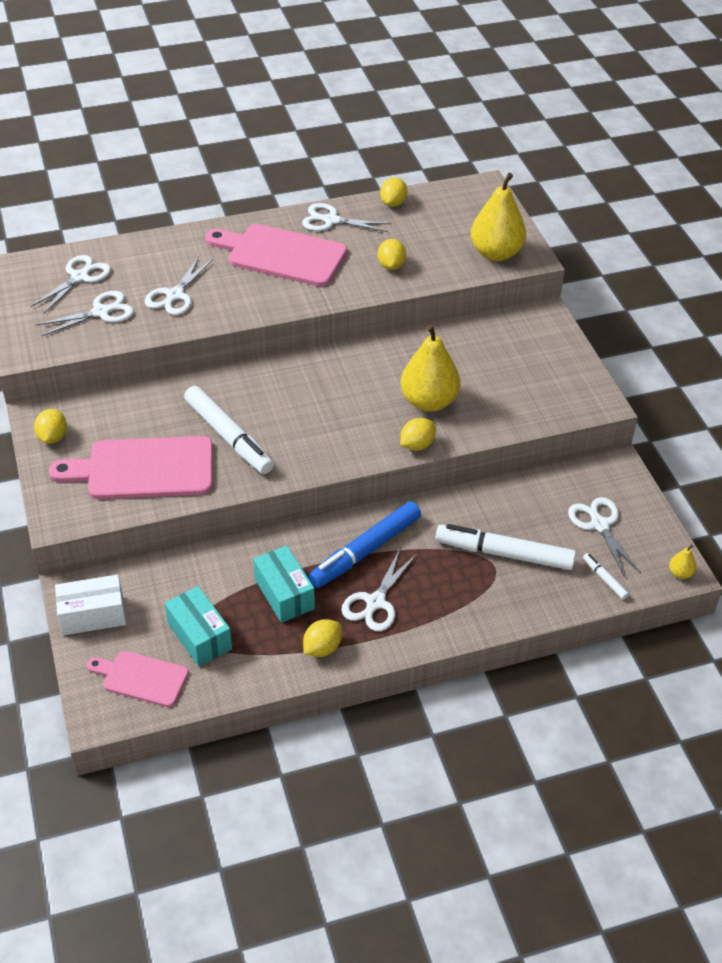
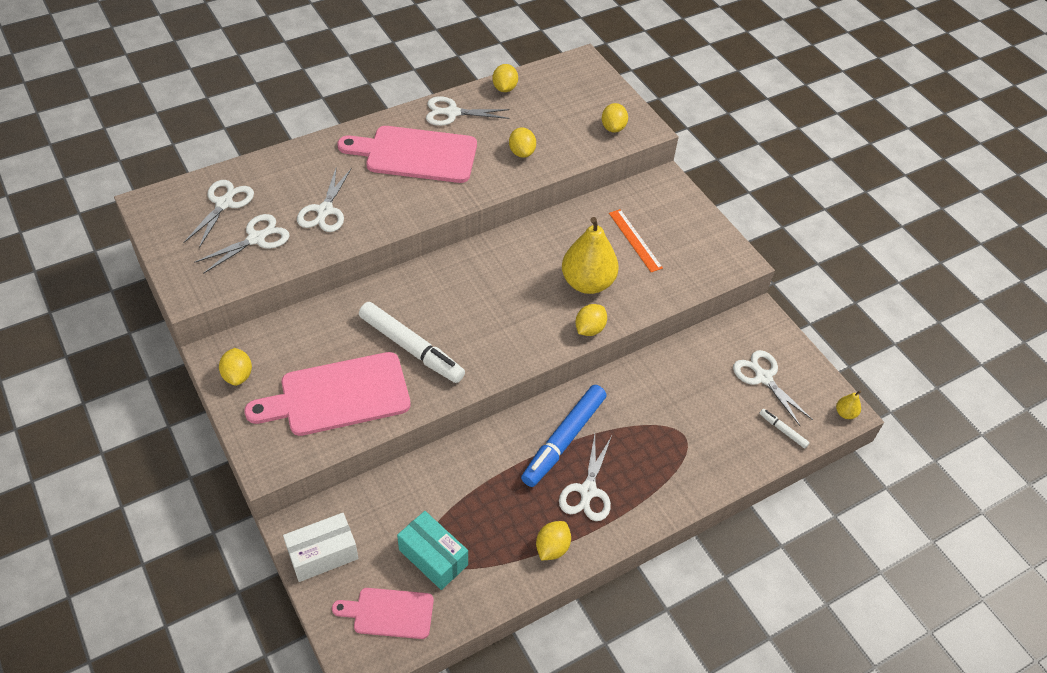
camera: 15 degrees left, 5 degrees up
turquoise box [253,545,315,623] -> none
white marker [436,524,576,570] -> none
yellow pear [471,173,526,261] -> yellow lemon [601,103,628,133]
none -> orange ruler [609,209,663,272]

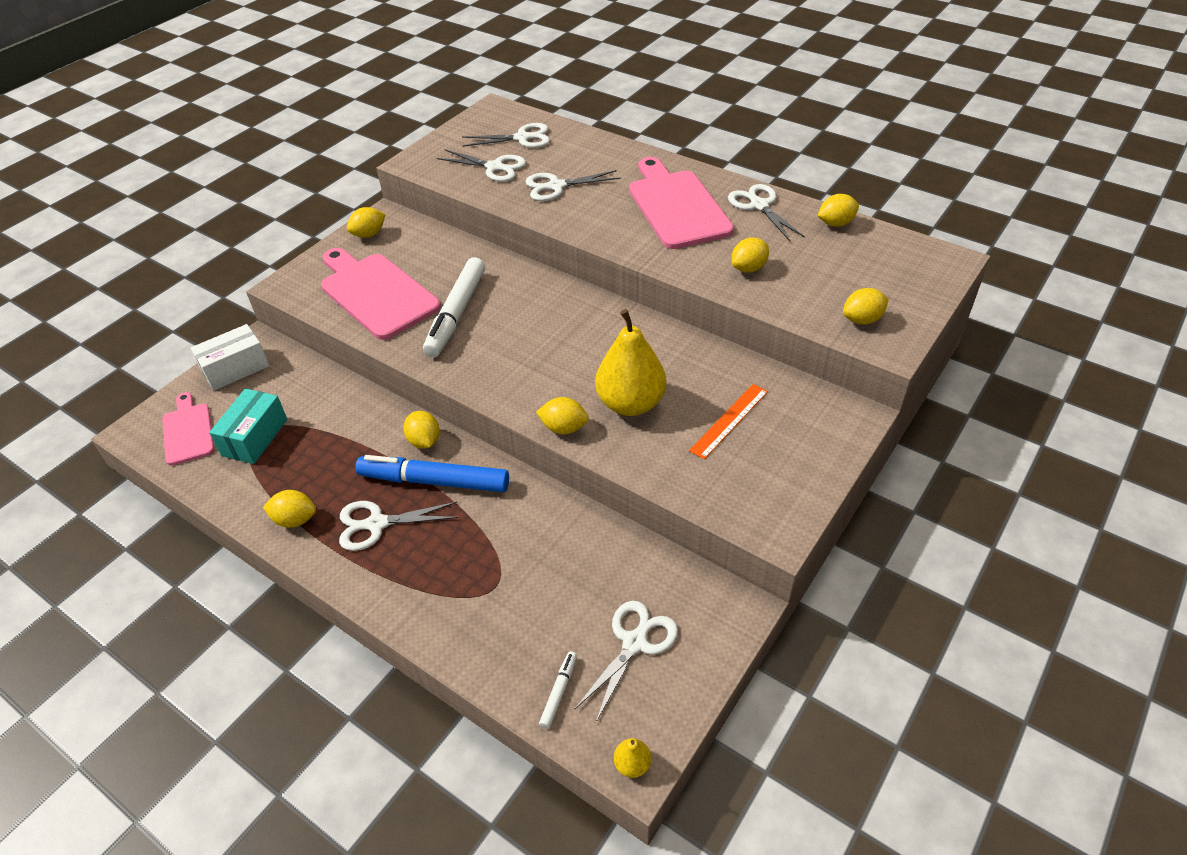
camera: 70 degrees right, 5 degrees down
white box [283,513,359,582] -> white box turned 75 degrees counterclockwise [191,324,269,391]
none -> yellow lemon [403,411,440,449]

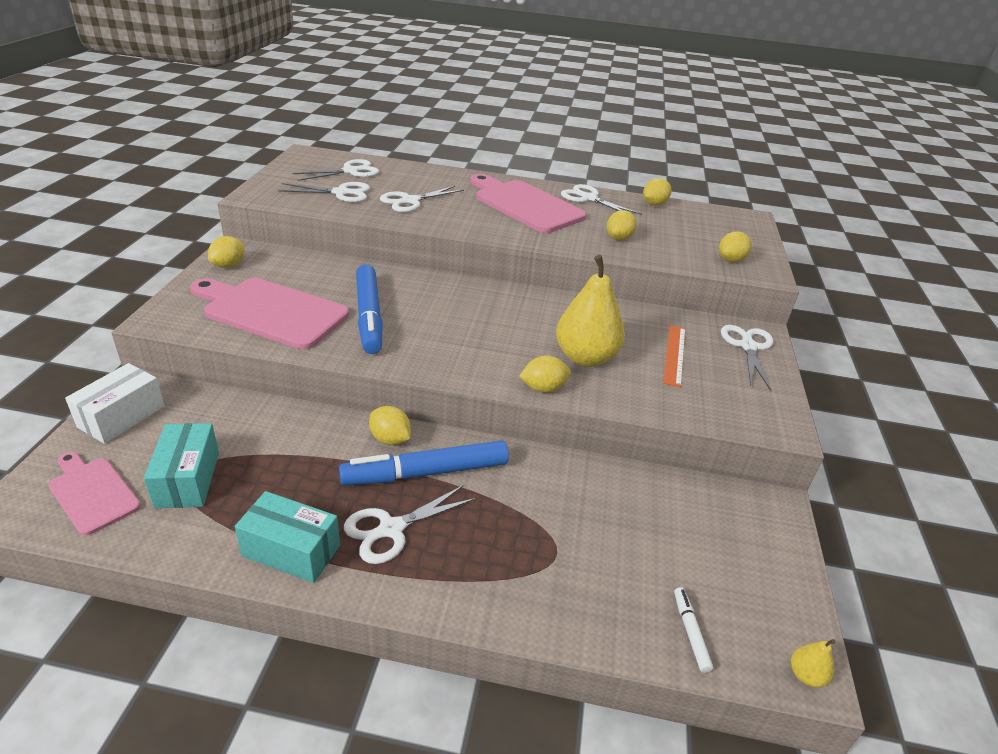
camera: 30 degrees left, 10 degrees down
yellow lemon [263,490,316,528] -> turquoise box [235,491,340,583]
white marker [423,257,485,357] -> blue marker [356,264,383,354]
white scissors [574,601,678,722] -> white scissors moved to [721,325,773,390]

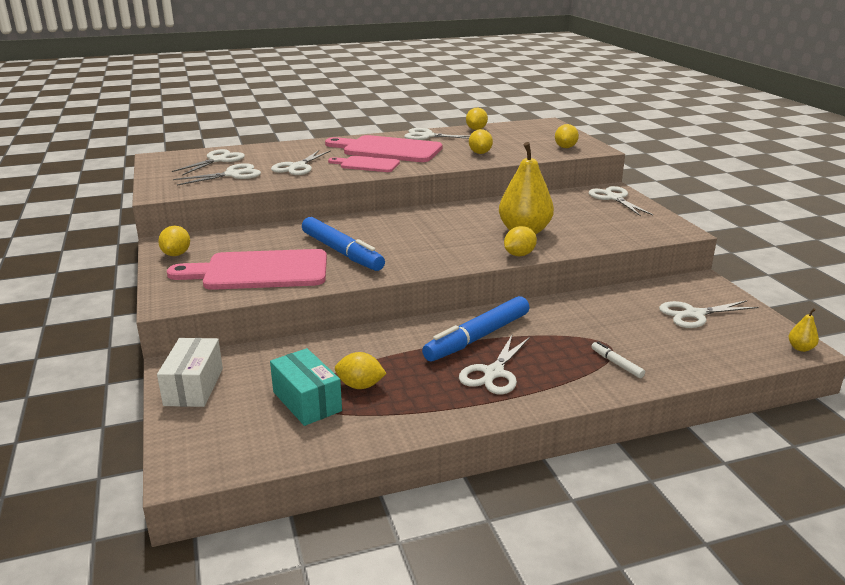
camera: 25 degrees left, 10 degrees down
pink cutting board [48,452,141,536] -> pink cutting board moved to [328,156,400,172]
turquoise box [235,491,340,583] -> none
yellow lemon [369,406,411,445] -> yellow lemon moved to [335,352,387,389]
orange ruler [663,325,685,387] -> none
white marker [674,587,713,673] -> white marker moved to [591,341,645,378]
none -> white scissors [659,300,759,328]

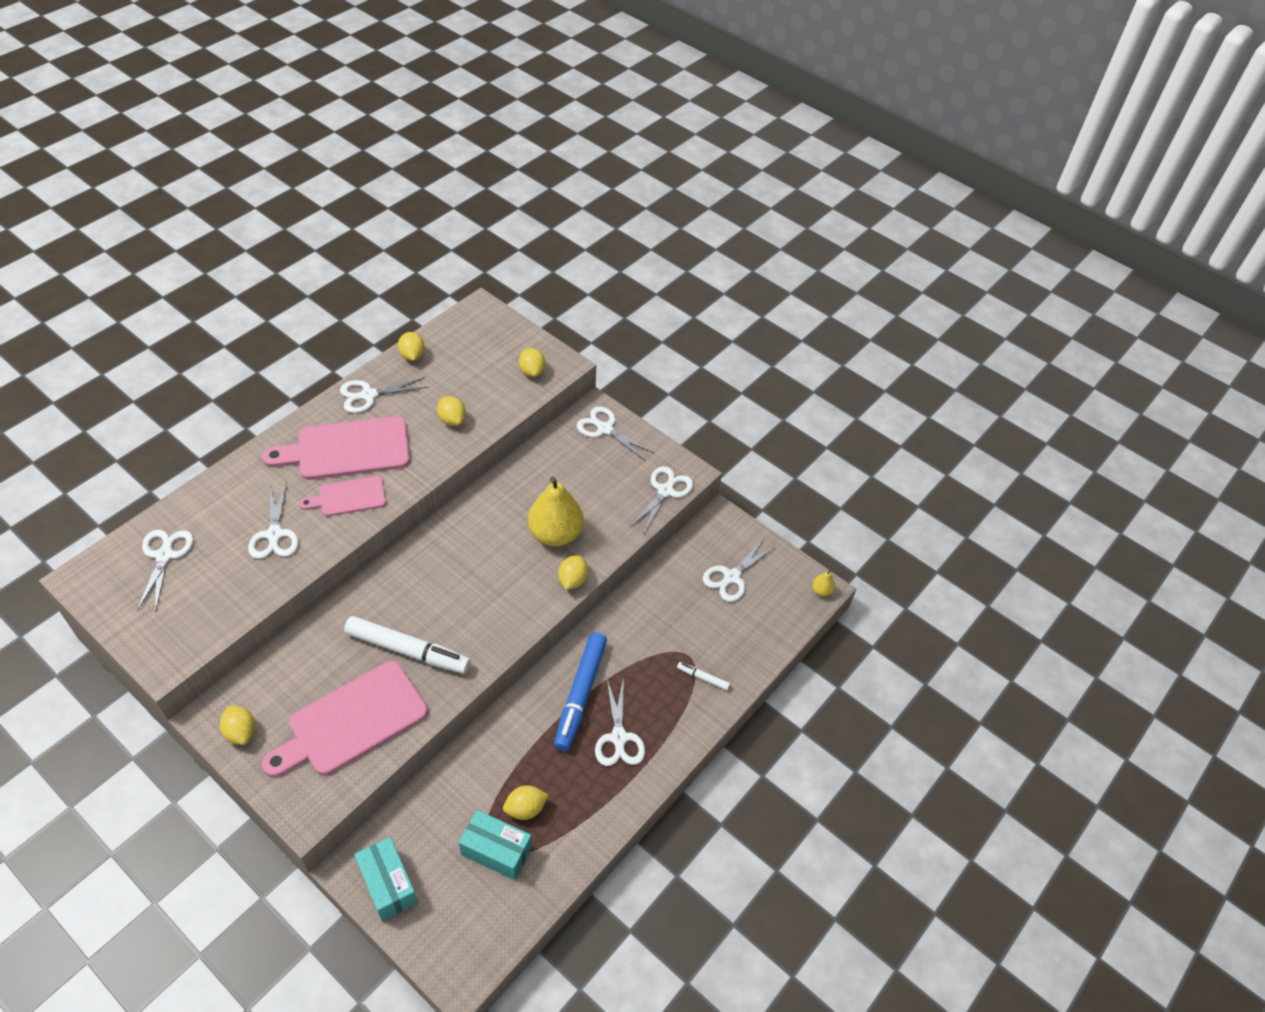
camera: 35 degrees left, 25 degrees up
white box [157,338,223,407] -> turquoise box [354,837,418,921]
white scissors [173,163,261,186] -> white scissors moved to [630,466,693,533]
blue marker [302,217,385,271] -> white marker [344,616,471,674]

